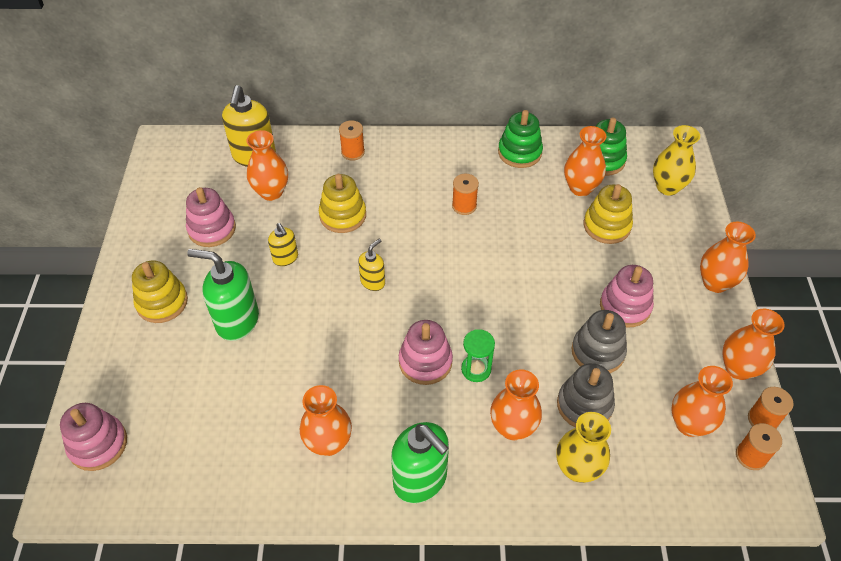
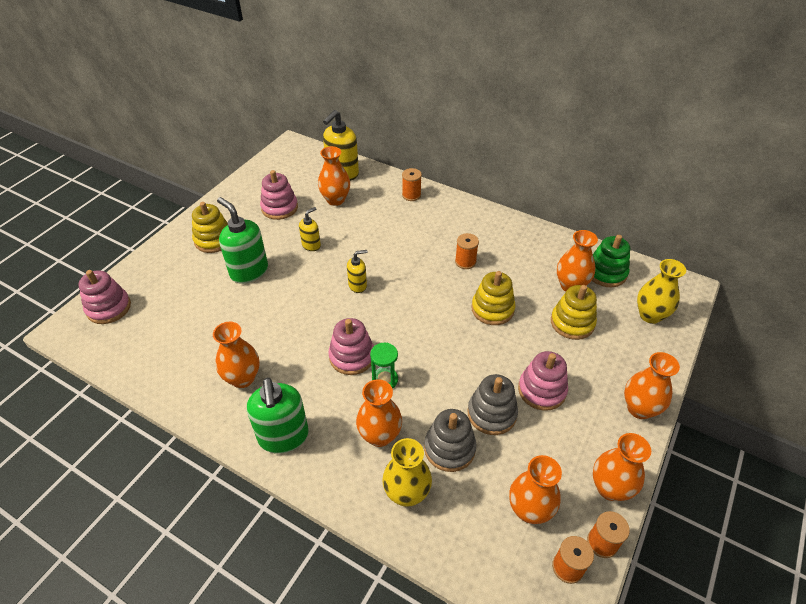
camera: 30 degrees right, 5 degrees down
yellow soap dispenser [268,223,298,266] -> yellow soap dispenser turned 135 degrees counterclockwise [299,207,321,251]
yellow stacking toy [319,174,366,233] -> yellow stacking toy moved to [471,271,515,325]
green stacking toy [498,110,543,168] -> none

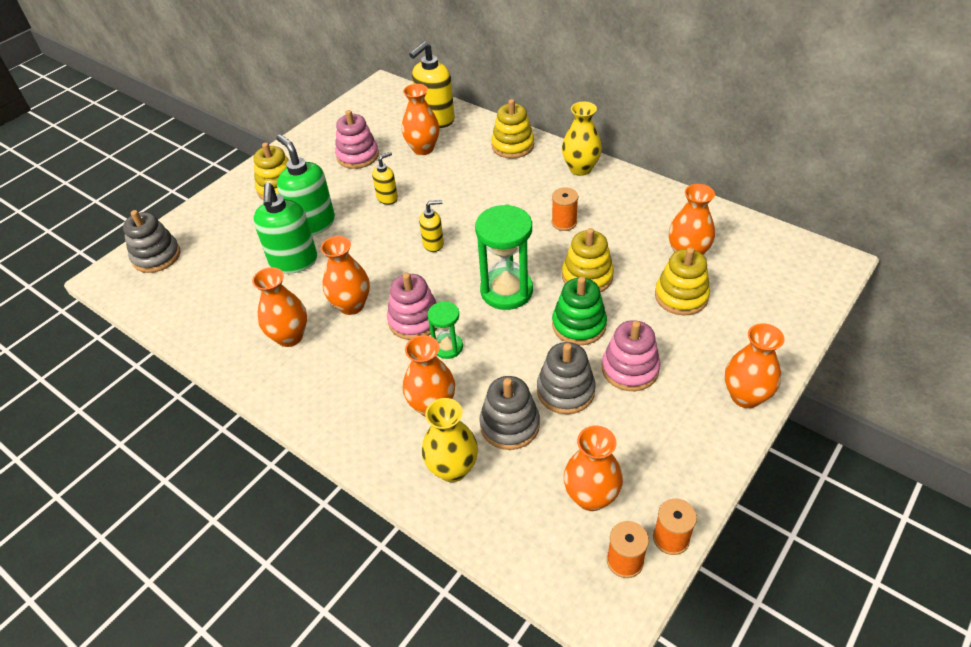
camera: 10 degrees right, 0 degrees up
pink stacking toy [78,270,131,324] -> grey stacking toy [123,210,180,273]
green soap dispenser [247,378,309,454] -> green soap dispenser moved to [253,183,317,274]
orange spool [402,168,422,201] -> yellow stacking toy [491,99,534,159]
green stacking toy [592,235,630,287] -> green stacking toy moved to [552,277,607,345]
orange vase [593,433,651,501] -> orange vase moved to [321,236,370,315]
yellow vase [637,259,686,324] -> yellow vase moved to [562,102,602,176]
none -> green hourglass [475,204,533,310]

